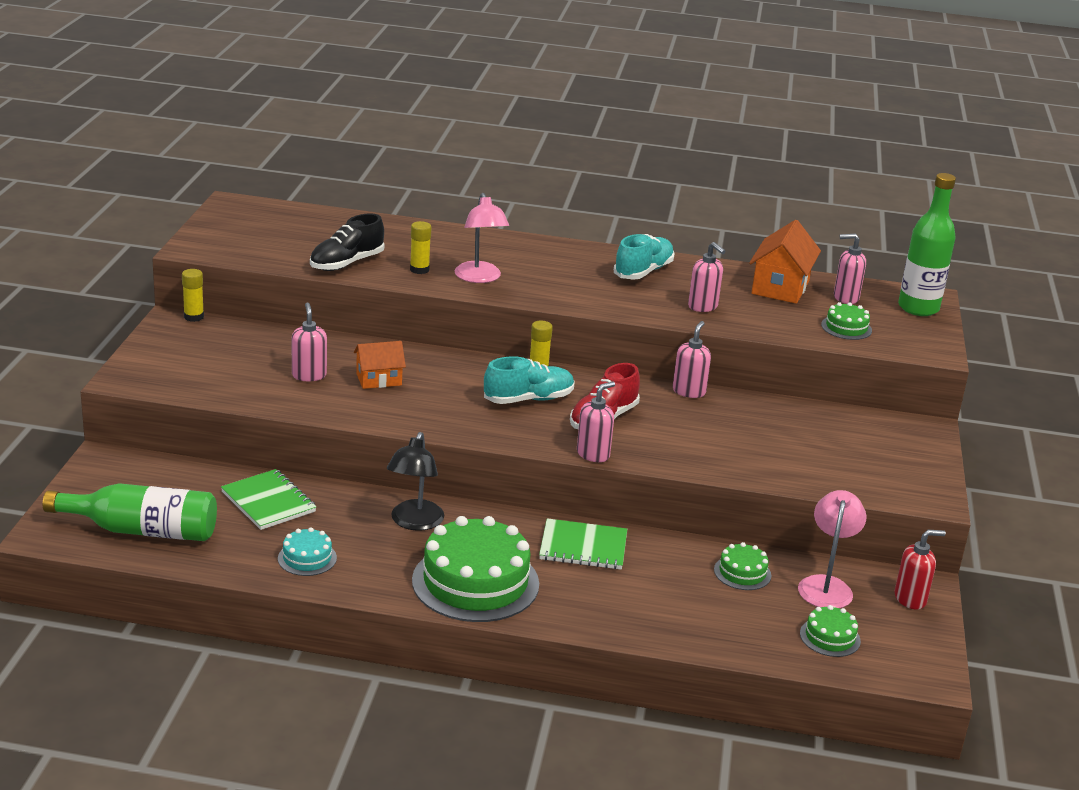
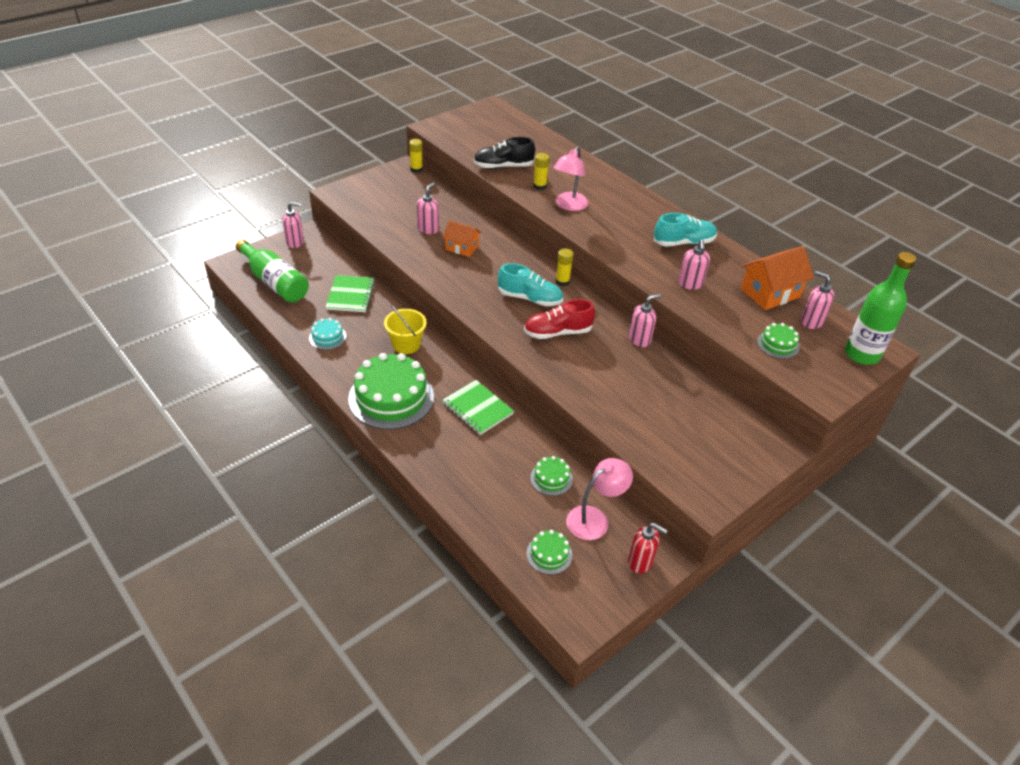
camera: 40 degrees right, 15 degrees up
black lamp [387,432,444,531] -> yellow bucket [384,305,427,354]
pink soap dispenser [577,381,615,462] -> pink soap dispenser moved to [282,202,304,248]

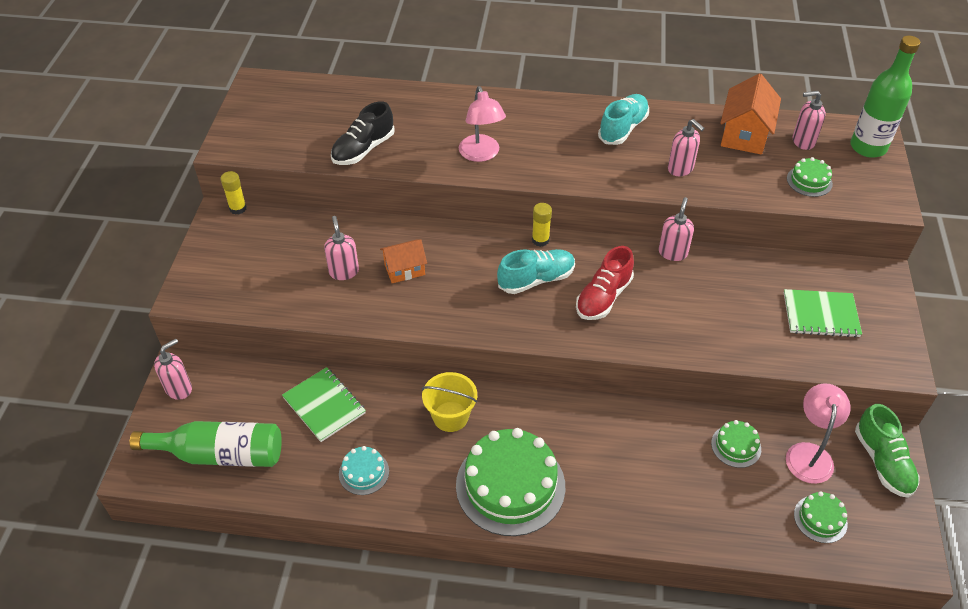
camera: 40 degrees left, 5 degrees up
green notebook [443,380,514,435] -> green notebook moved to [784,289,862,338]
yellow glue stick [533,153,550,190] -> none
red soap dispenser [628,523,668,573] -> green shoe [855,404,920,498]

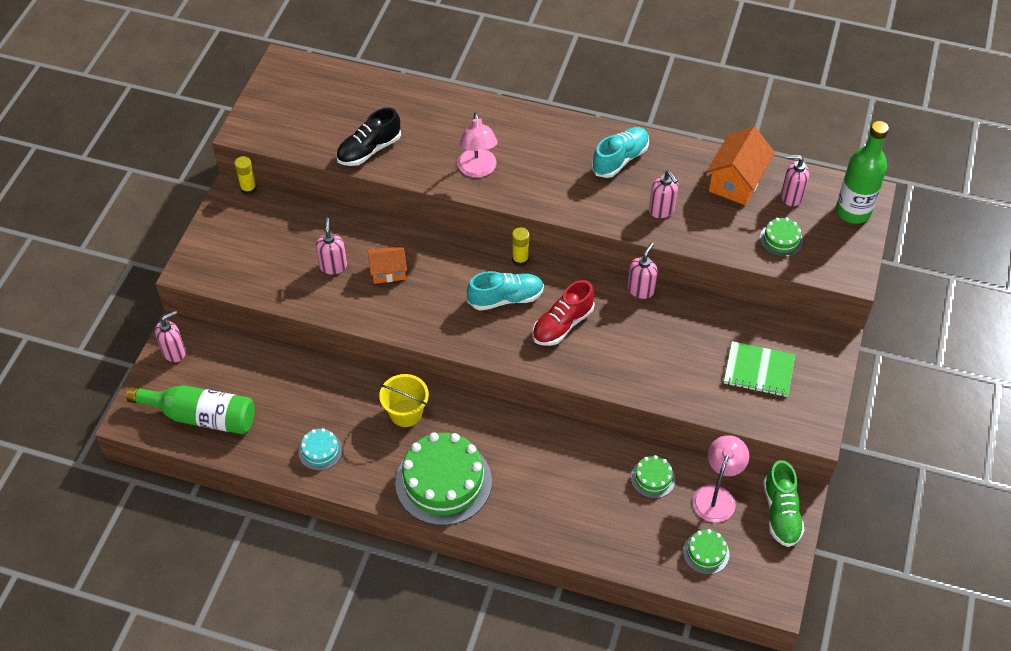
camera: 10 degrees right, 5 degrees up
green notebook [282,367,366,442] -> none

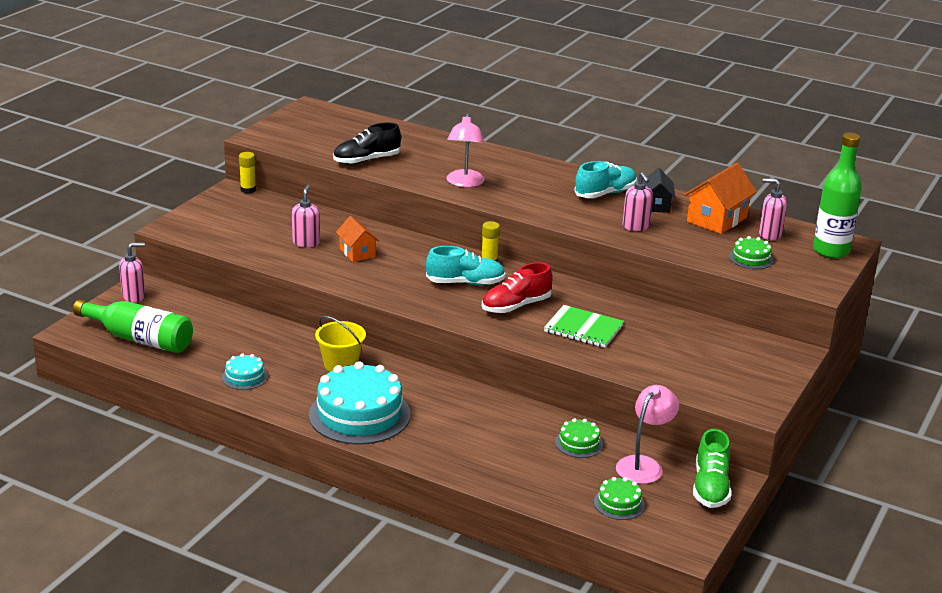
camera: 10 degrees right, 25 degrees down
orange house [368,246,407,284] -> orange house turned 60 degrees clockwise [336,216,379,262]
green cake [395,432,492,526] -> turquoise cake [309,361,411,445]
pink soap dispenser [627,243,658,299] -> none
green notebook [724,341,795,397] -> green notebook moved to [544,305,624,348]
none -> black house [643,168,675,213]

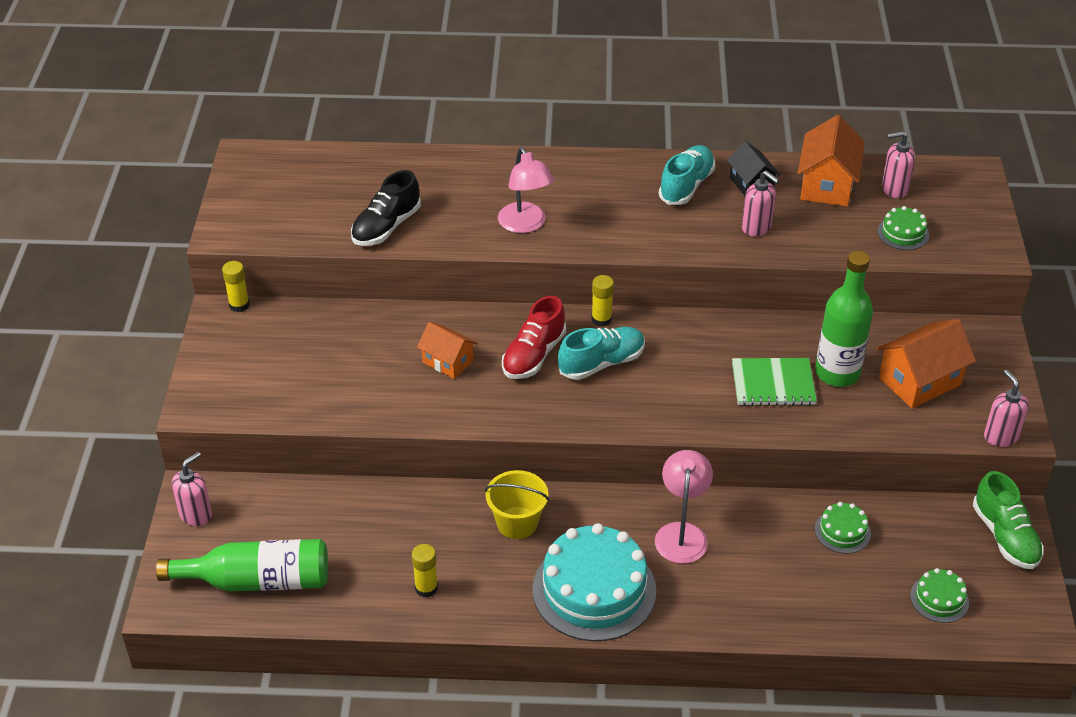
camera: 25 degrees left, 15 degrees up
turquoise cake [222,354,268,390] -> yellow glue stick [412,544,438,597]
pink soap dispenser [292,185,320,247] -> pink soap dispenser moved to [984,370,1029,447]
red shoe [482,262,552,313] -> red shoe moved to [502,296,566,379]
pink lamp [616,385,679,484] -> pink lamp moved to [655,450,713,564]
green bottle [813,133,862,258] -> green bottle moved to [815,251,873,387]
none -> orange house [877,319,976,409]

